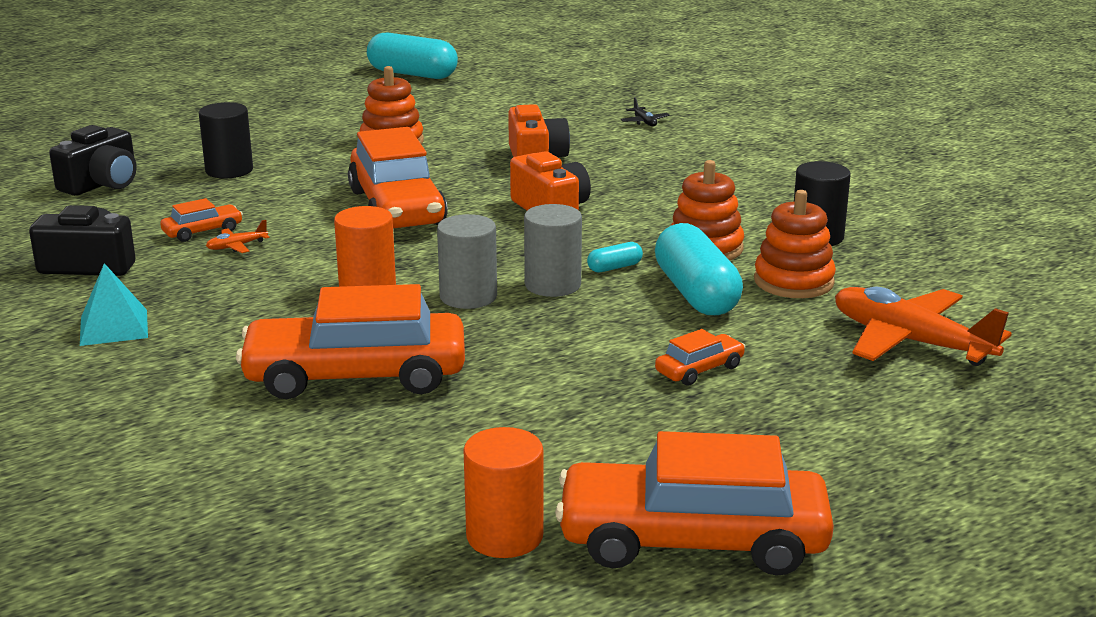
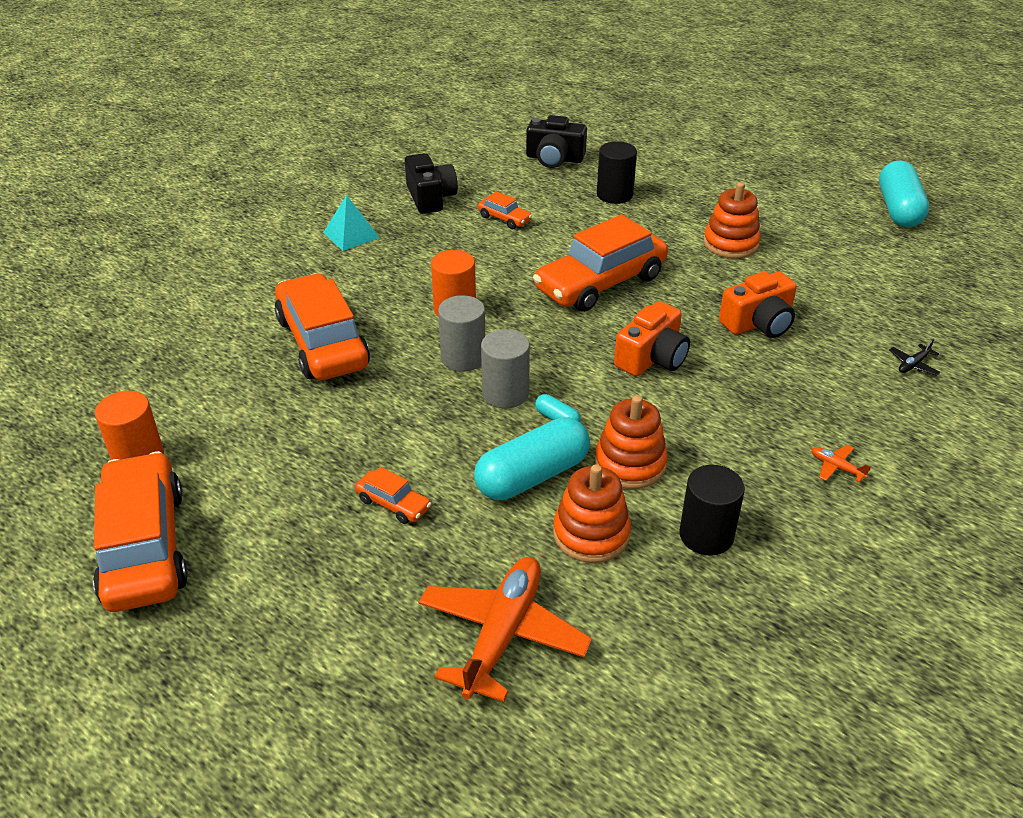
camera: 70 degrees right, 15 degrees up
orange plane [206,220,269,253] -> orange plane moved to [811,445,871,482]

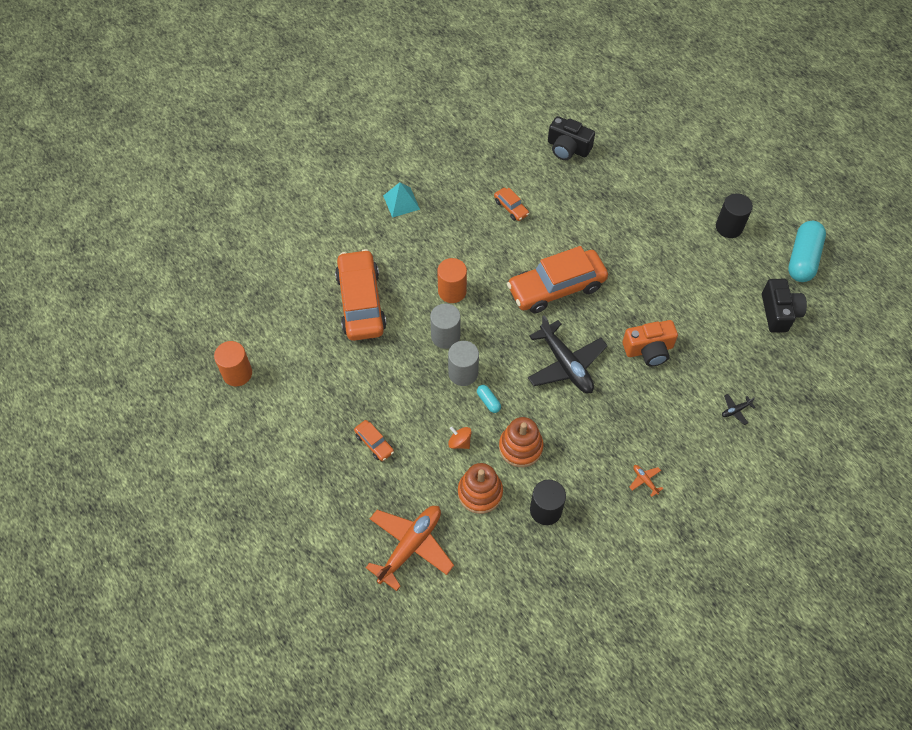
camera: 15 degrees right, 20 degrees up
orange car [93,451,188,612] -> none
black camera [405,153,458,214] -> black camera moved to [762,279,807,333]
turquoise capsule [474,417,590,500] -> orange spinning top [448,426,472,449]
black cylinder [597,141,637,204] -> black cylinder moved to [716,193,753,238]
orange camera [614,301,690,376] -> black plane [528,315,608,393]
orange stacking toy [704,182,761,259] -> none

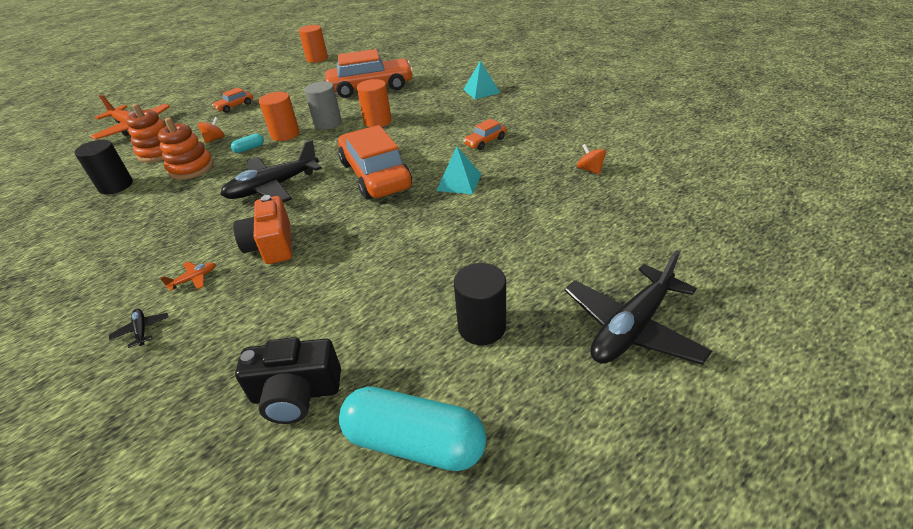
camera: 90 degrees right, 20 degrees down
grey cylinder [448,341,479,386] -> orange cylinder [259,92,300,141]
black camera [548,116,595,160] -> orange spinning top [577,144,606,174]
orange plane [629,465,663,497] -> orange plane moved to [160,261,216,291]
none -> turquoise pyramid [437,146,481,194]
none -> black plane [565,250,712,365]

